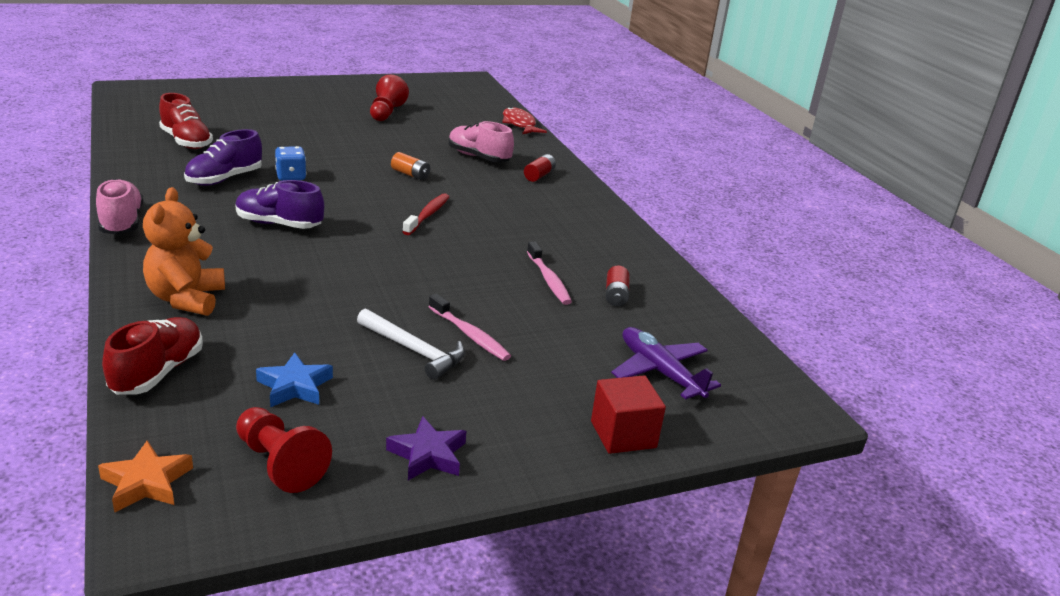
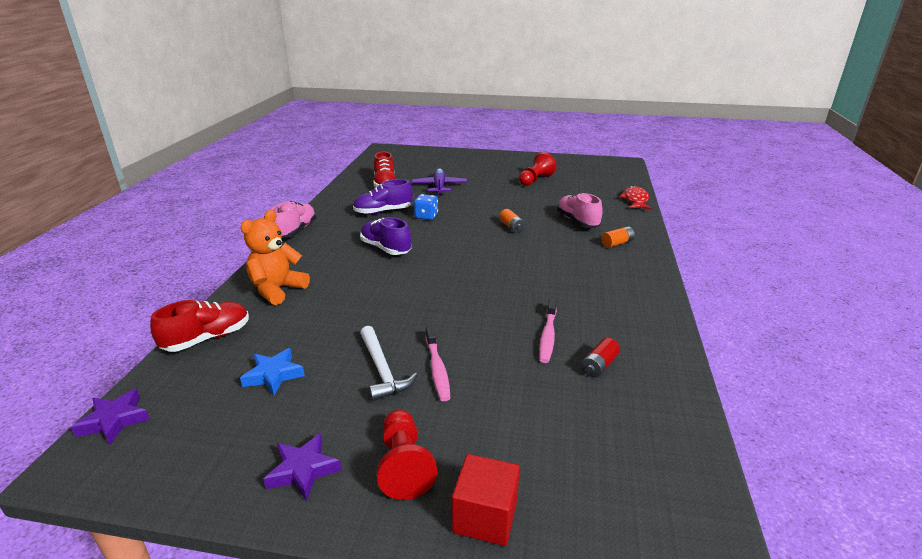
camera: 35 degrees right, 0 degrees up
orange star [98,440,193,513] -> purple star [71,389,150,445]
red pawn [236,407,332,493] -> red pawn moved to [377,410,437,500]
red toothbrush [402,193,449,235] -> none
red battery [524,154,556,182] -> orange battery [601,226,635,248]
purple plane [611,327,721,400] -> purple plane moved to [412,168,467,195]

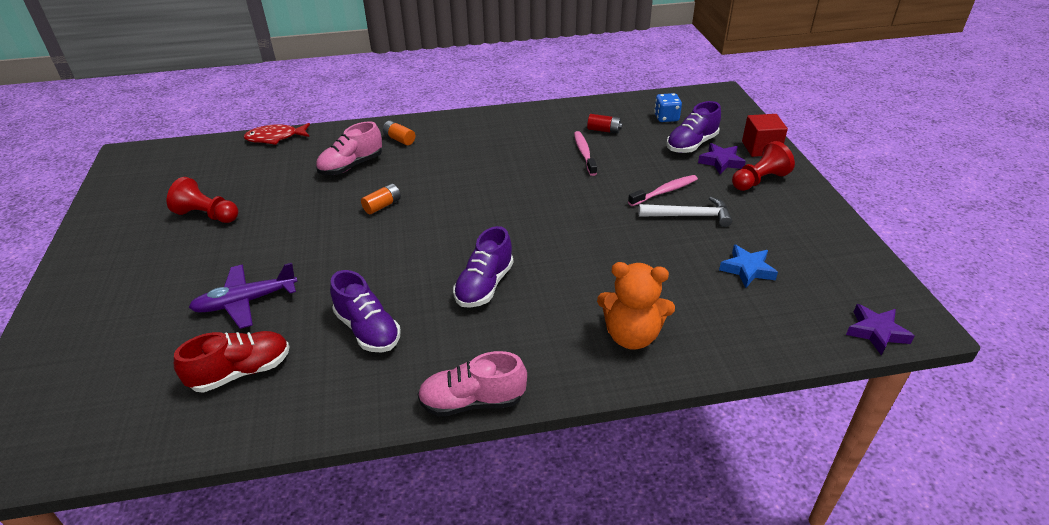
camera: 110 degrees left, 10 degrees up
red shoe [150,300,249,352] -> none
purple star [263,433,341,501] -> purple star moved to [698,143,746,174]
white hammer [360,326,418,401] -> white hammer turned 45 degrees clockwise [638,196,732,227]
blue dice [414,194,438,220] -> blue dice moved to [654,93,682,122]
pink toothbrush [539,298,557,363] -> pink toothbrush turned 90 degrees counterclockwise [574,131,597,176]
none -> purple shoe [666,101,721,153]

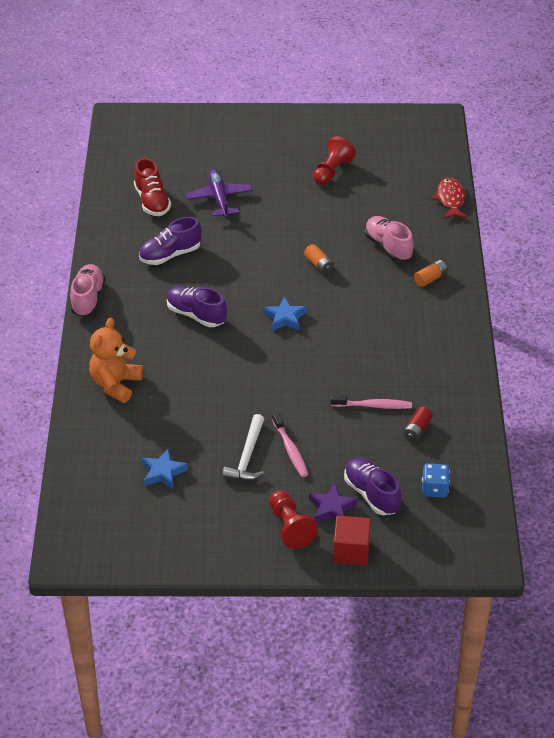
camera: 100 degrees right, 5 degrees up
purple star [846,304,915,356] -> none
none -> blue star [263,296,307,331]

